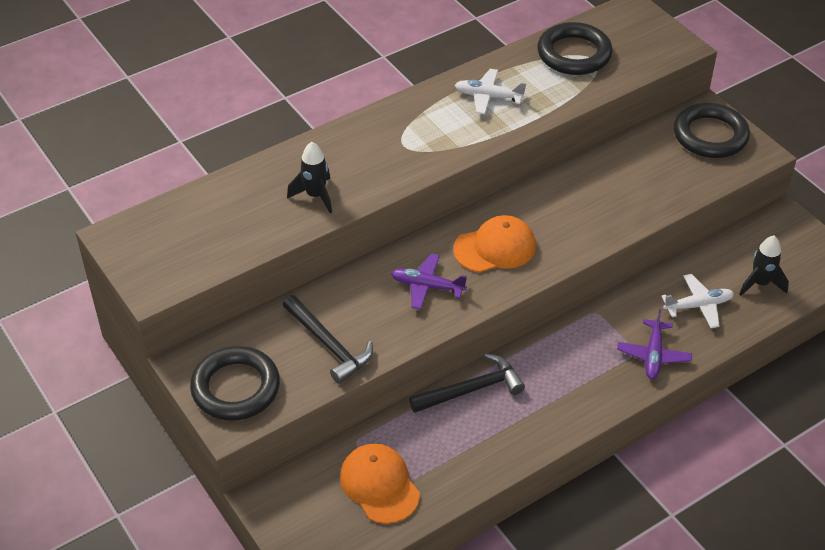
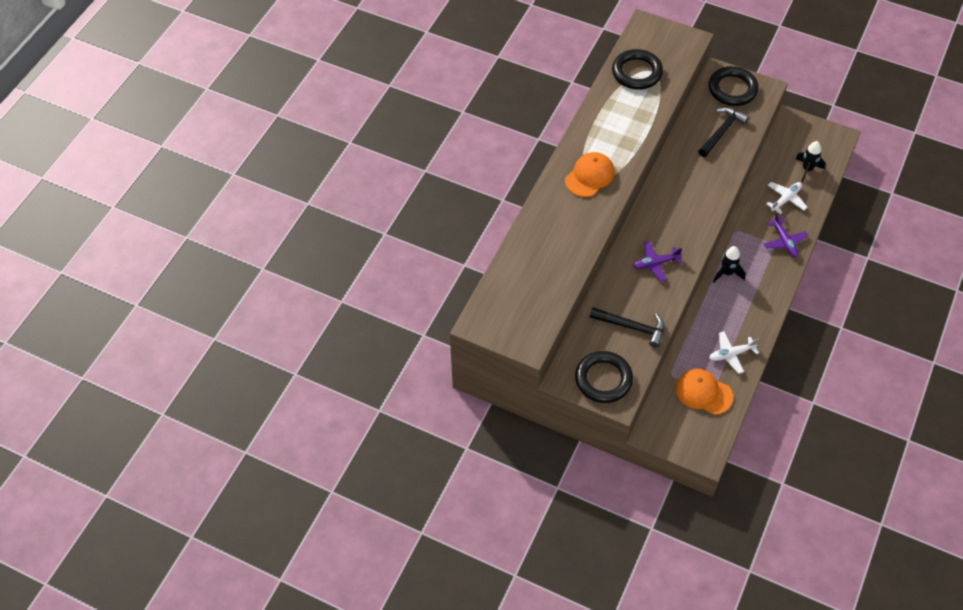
camera: 30 degrees left, 10 degrees up
black rocket [287,142,332,213] -> black rocket moved to [713,246,746,283]
black hammer [409,353,525,413] -> black hammer moved to [698,107,749,157]
orange cap [453,215,536,272] -> orange cap moved to [565,152,615,197]
white plane [455,69,526,114] -> white plane moved to [709,331,759,374]

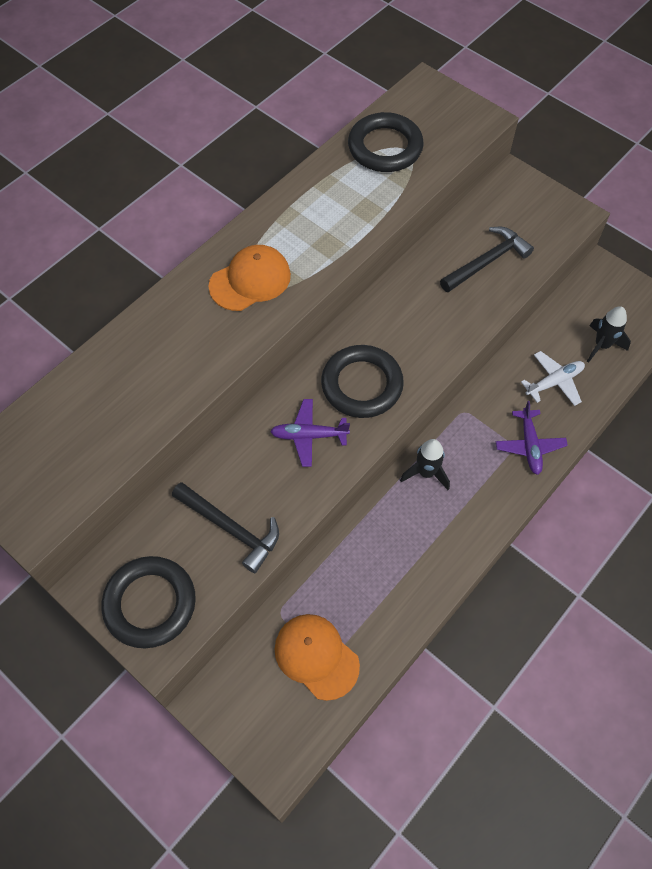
camera: 15 degrees right, 5 degrees up
black ring [709,66,759,106] -> black ring moved to [321,345,404,418]
white plane [709,331,759,374] -> none

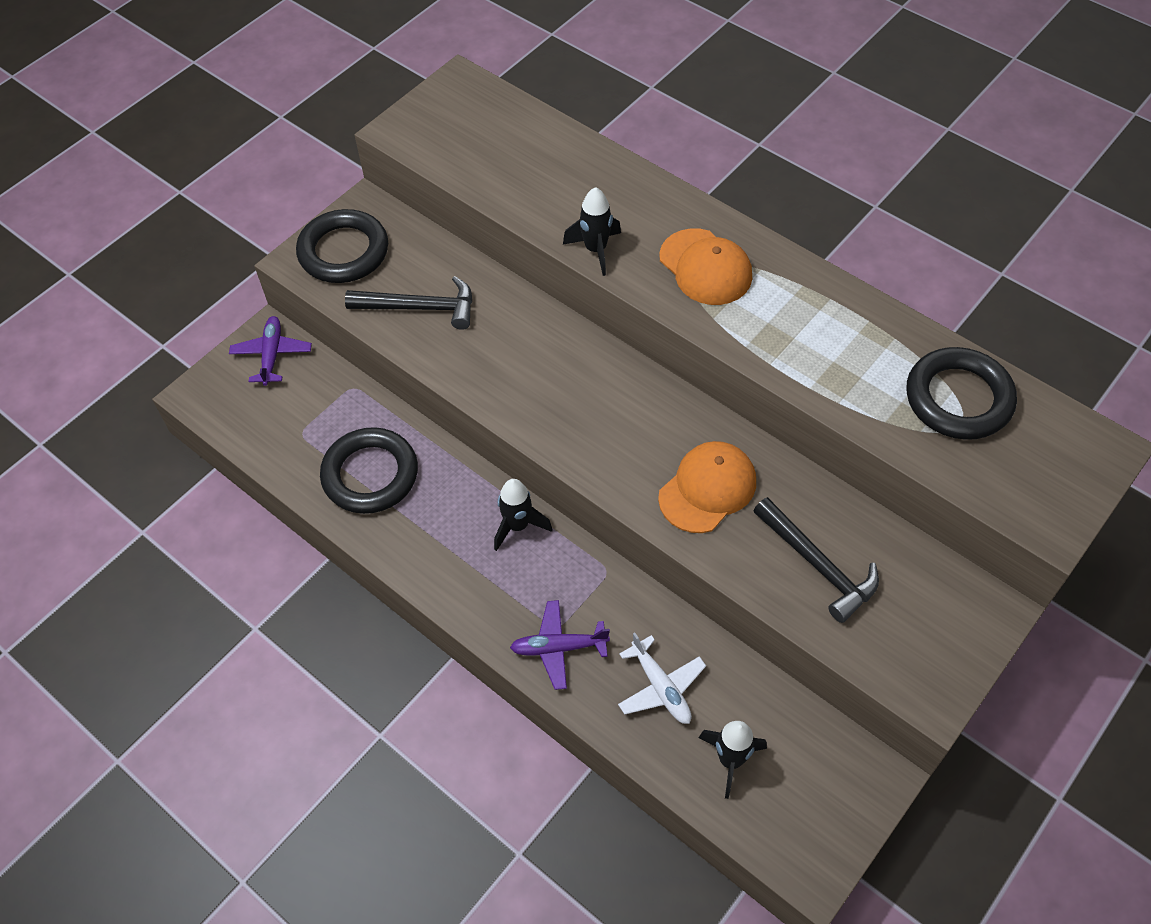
camera: 90 degrees right, 5 degrees down
black hammer [172,482,279,573] -> black hammer turned 120 degrees counterclockwise [345,276,472,330]
purple plane [270,399,350,467] -> purple plane moved to [229,316,312,386]
orange cap [274,614,360,701] -> orange cap moved to [658,441,756,533]
black ring [321,345,404,418] -> black ring moved to [320,427,418,514]
none -> black rocket [563,187,621,276]

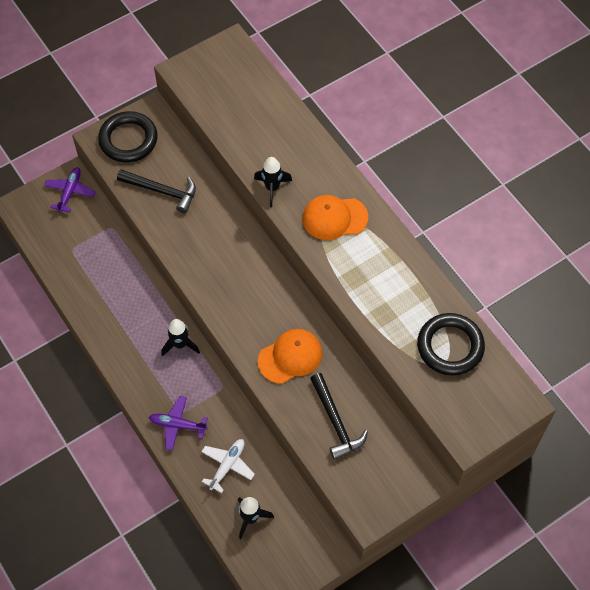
camera: 15 degrees right, 5 degrees up
black ring [320,427,418,514] -> none
white plane [618,633,706,724] -> white plane turned 135 degrees counterclockwise [201,439,255,493]
orange cap [659,228,752,305] -> orange cap turned 105 degrees clockwise [302,195,368,240]

